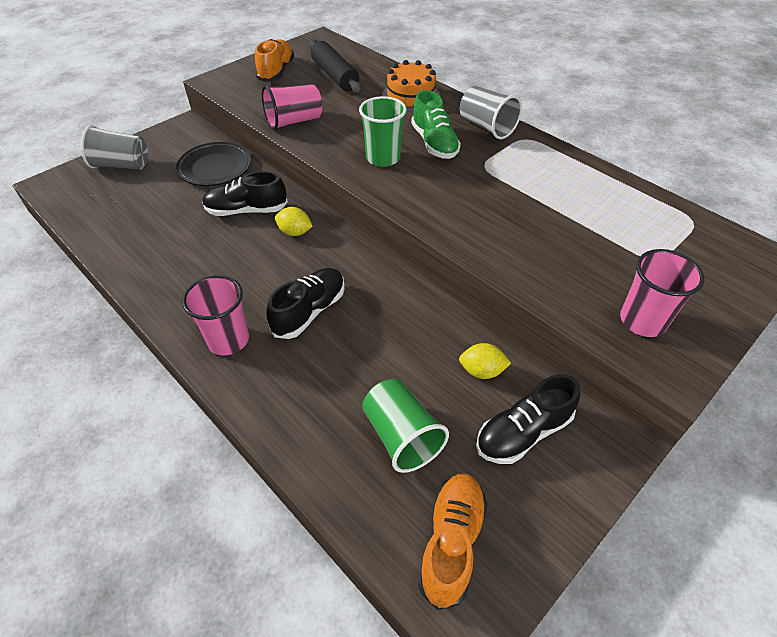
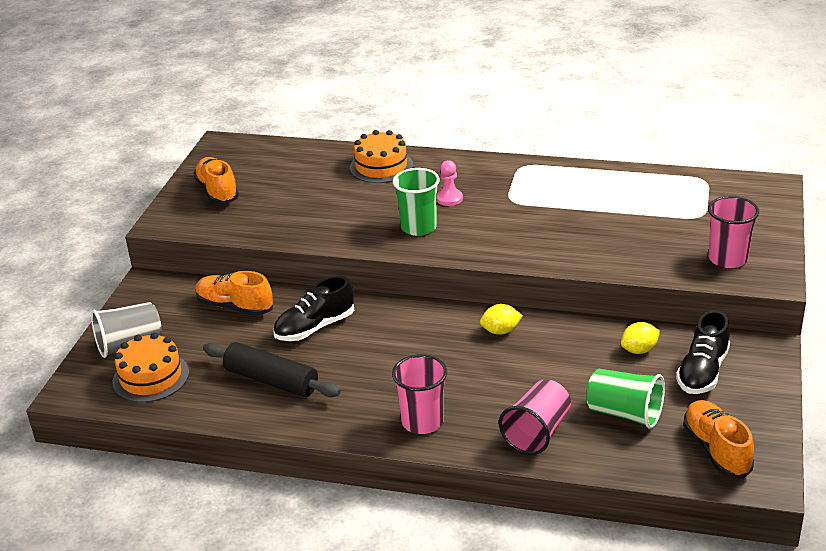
camera: 30 degrees left, 15 degrees down
black plate [176,142,251,186] -> orange shoe [195,271,273,316]
pink cup [262,84,322,130] -> pink cup moved to [499,379,571,455]
black shoe [266,268,345,339] -> none
yellow lemon [275,207,313,236] -> yellow lemon moved to [480,304,523,335]
black rolling pin [309,39,363,94] -> black rolling pin moved to [203,342,341,397]
green shoe [411,90,461,159] -> pink pawn [437,160,463,206]
grey cup [460,86,522,139] -> none
none -> orange cake [112,333,189,403]

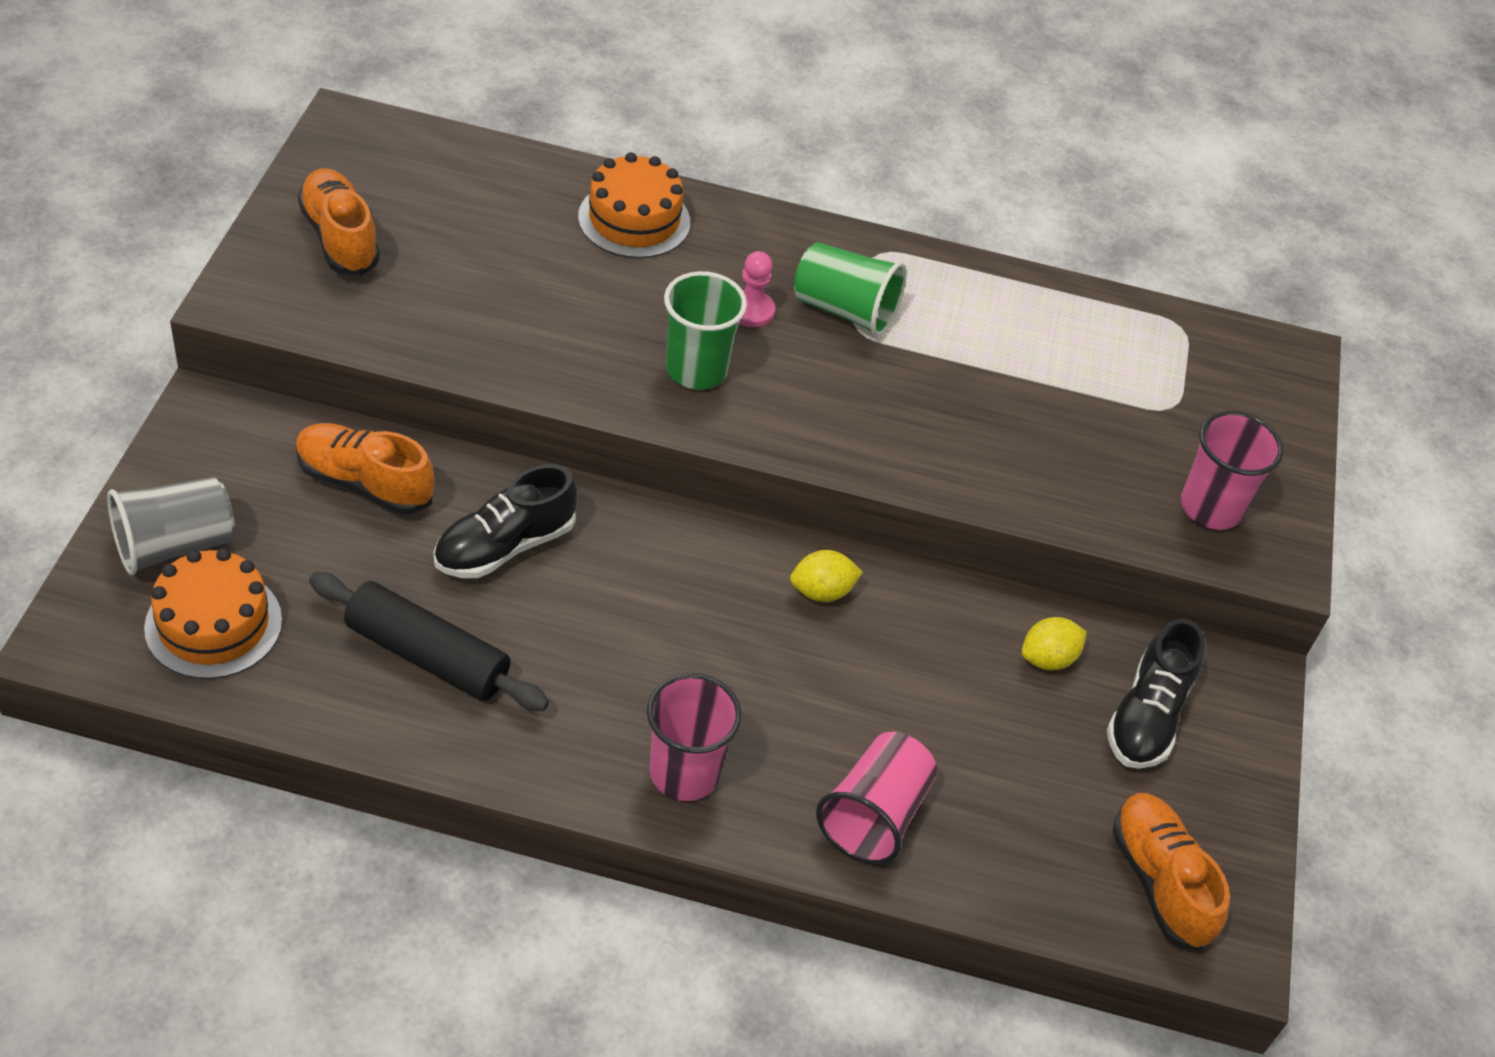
camera: 10 degrees left, 15 degrees up
green cup [586,369,665,429] -> green cup moved to [794,242,907,336]

